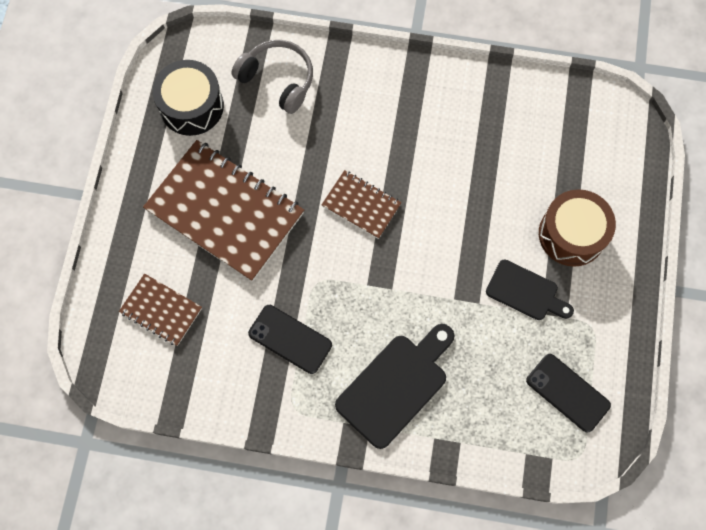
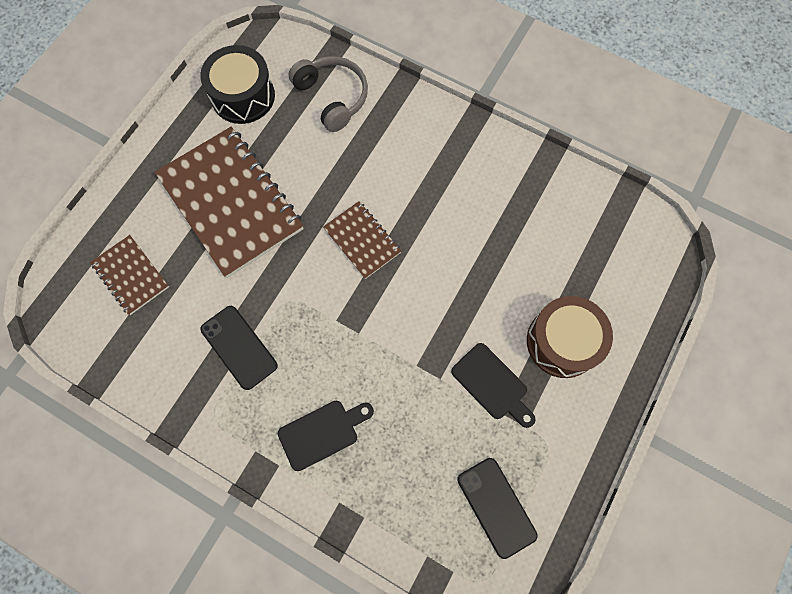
camera: 20 degrees right, 0 degrees up
black cutting board [335,324,454,449] -> black cutting board [278,401,374,471], size x0.64

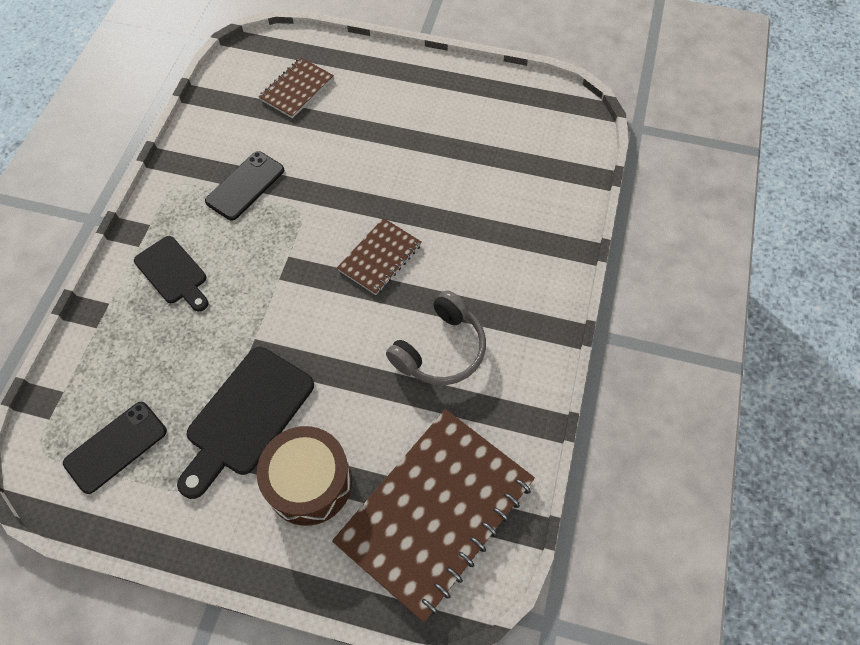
camera: 75 degrees right, 10 degrees down
brown notebook [155,127,304,278] -> brown notebook moved to [332,409,535,622]
black drum [200,45,275,124] -> none
grey headphones [288,56,368,132] -> grey headphones moved to [386,290,486,385]
black cutting board [451,343,536,428] -> black cutting board [177,347,314,499], size x1.56

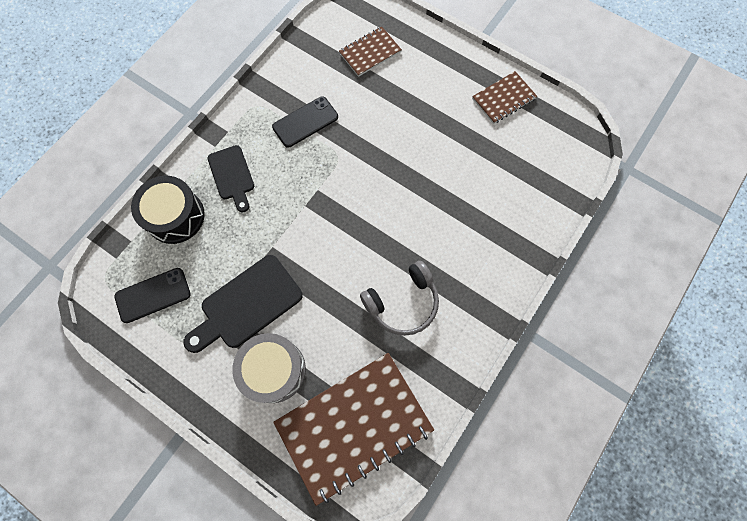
camera: 20 degrees right, 10 degrees up
brown drum [257,426,352,526] -> grey drum [232,333,306,403]
brown notebook [337,218,421,295] -> brown notebook moved to [472,71,537,124]
none -> black drum [131,176,205,244]

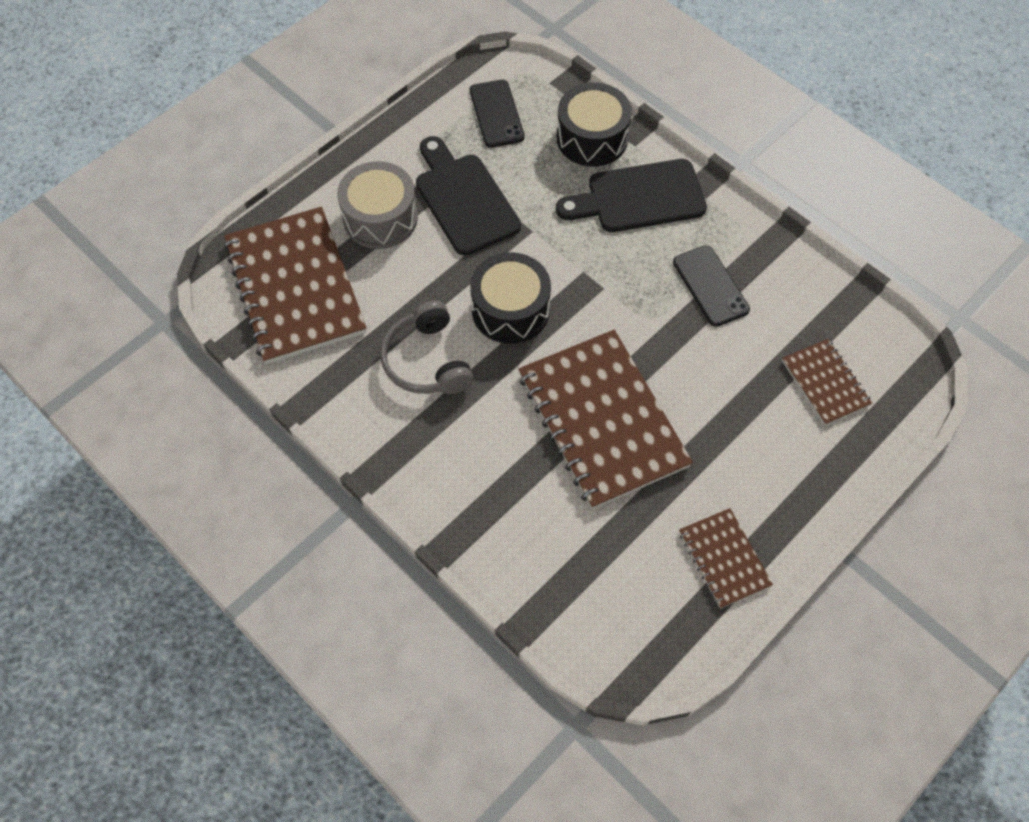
camera: 100 degrees right, 10 degrees down
black cutting board [208,145,254,212] -> black cutting board [556,159,707,232], size x1.56
none -> black drum [470,252,551,344]
none -> brown notebook [518,330,693,510]

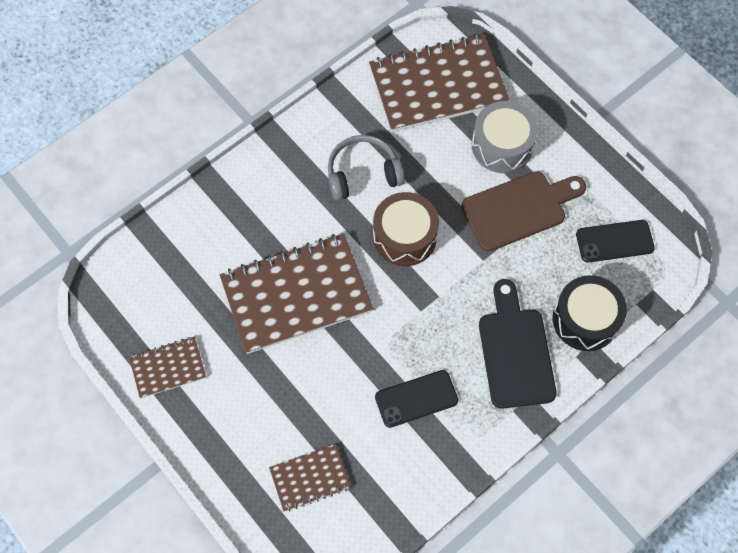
camera: 95 degrees right, 5 degrees up
black cutting board [416,136,521,256] -> brown cutting board [461,171,586,251]
black drum [470,252,551,344] -> brown drum [373,192,439,266]

